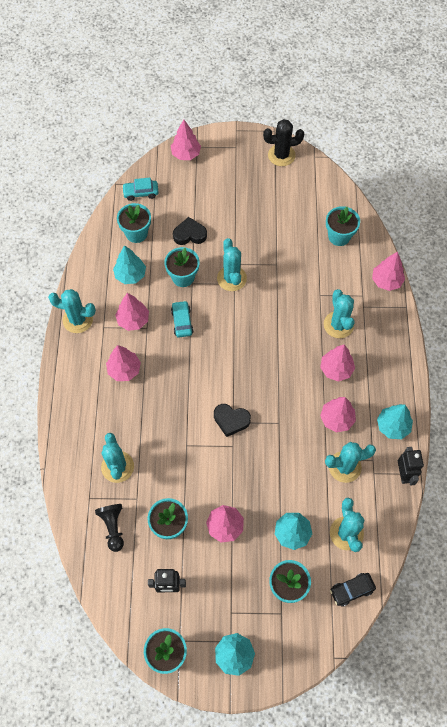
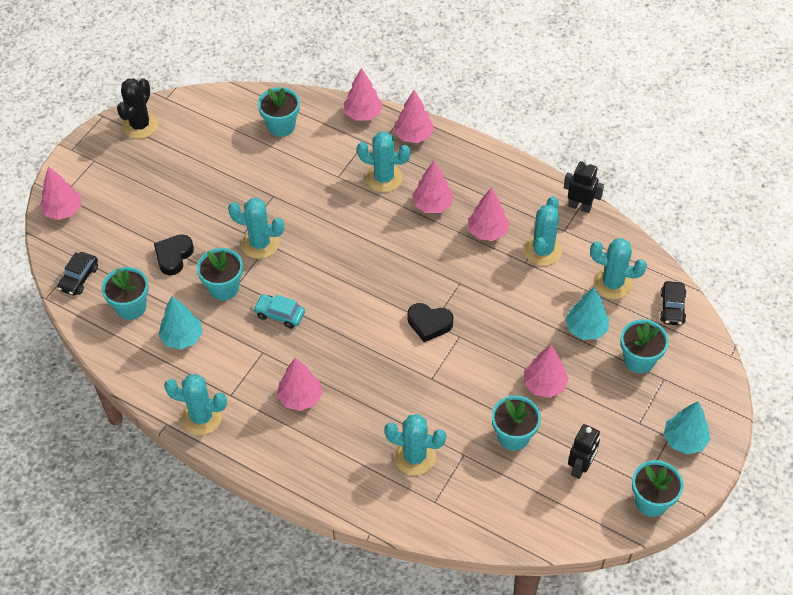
camera: 60 degrees left, 10 degrees down
turquoise cactus [48,289,96,333] -> turquoise cactus turned 60 degrees clockwise [164,374,227,435]
black pawn [95,504,124,552] -> none
pink tree [115,293,149,331] -> pink tree moved to [395,90,434,143]
turquoise car [122,178,159,201] -> black car [58,252,98,296]
black heart [214,404,251,437] -> black heart turned 60 degrees clockwise [408,303,453,342]
turquoise tree [377,404,413,439] -> none

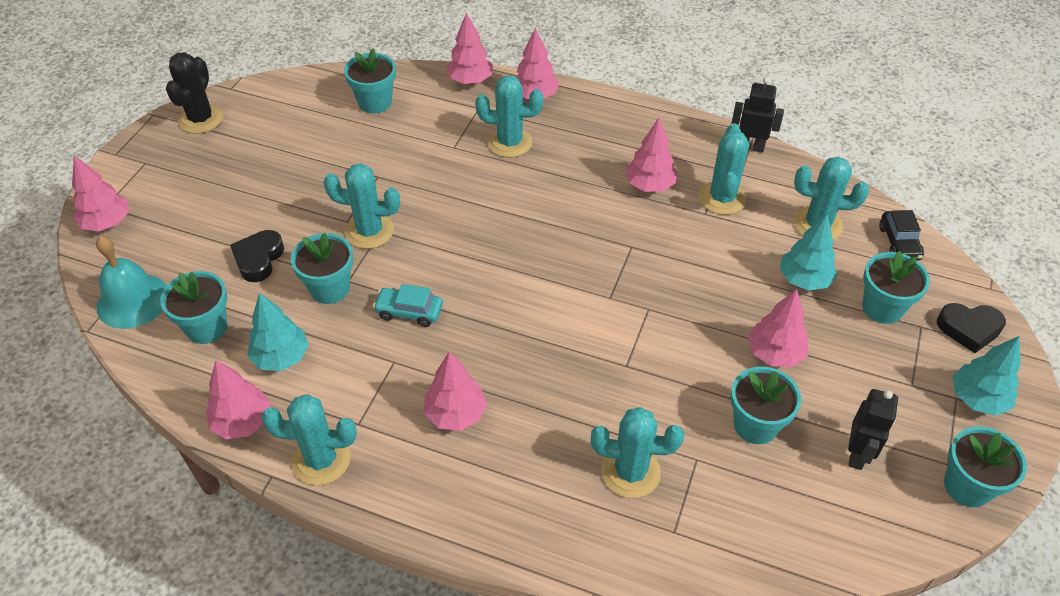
camera: 10 degrees left, 5 degrees down
black car [58,252,98,296] -> turquoise bell [96,236,167,329]
black heart [408,303,453,342] -> black heart moved to [937,303,1006,353]
pink tree [412,160,454,213] -> pink tree moved to [206,360,271,439]

